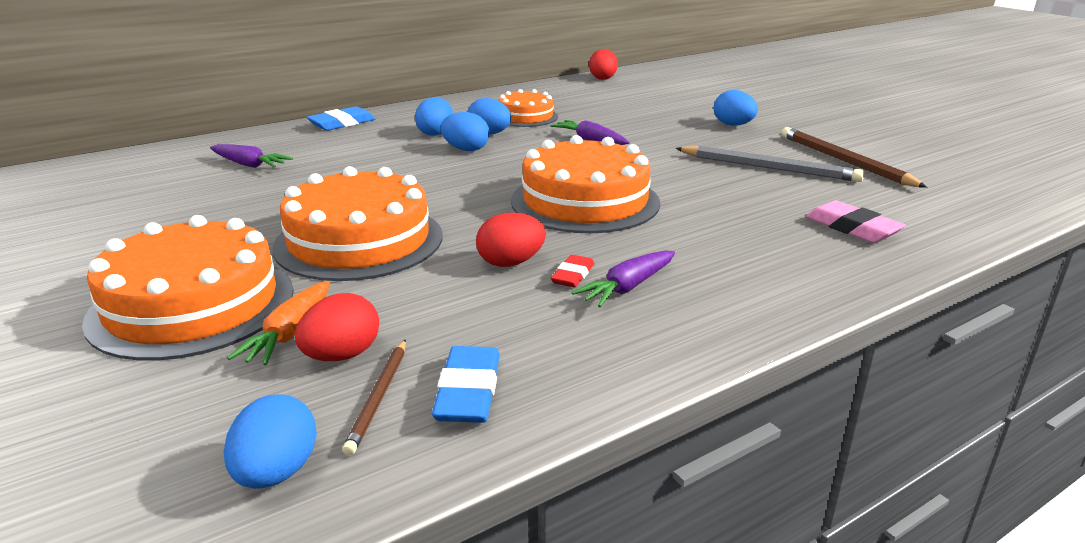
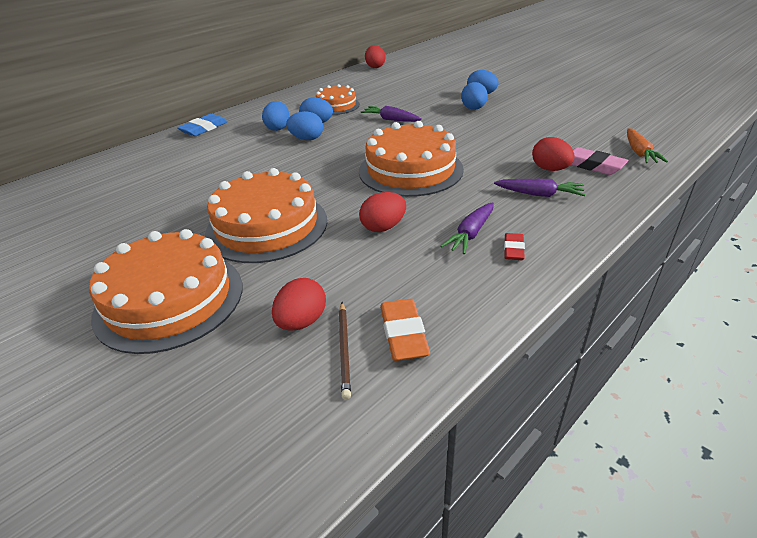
camera: 10 degrees left, 10 degrees up
purple carrot [210,144,293,168] -> purple carrot moved to [494,179,585,197]
blue egg [224,394,317,489] -> blue egg moved to [461,82,488,110]
orange carrot [227,281,330,366] -> orange carrot moved to [627,128,668,163]
blue eraser [432,346,500,423] -> orange eraser [380,299,430,361]
red eraser [551,255,594,288] -> red eraser moved to [504,233,525,260]
grey pencil [675,146,865,182] -> none
brown pencil [781,127,927,188] -> none
none -> red egg [532,137,574,171]

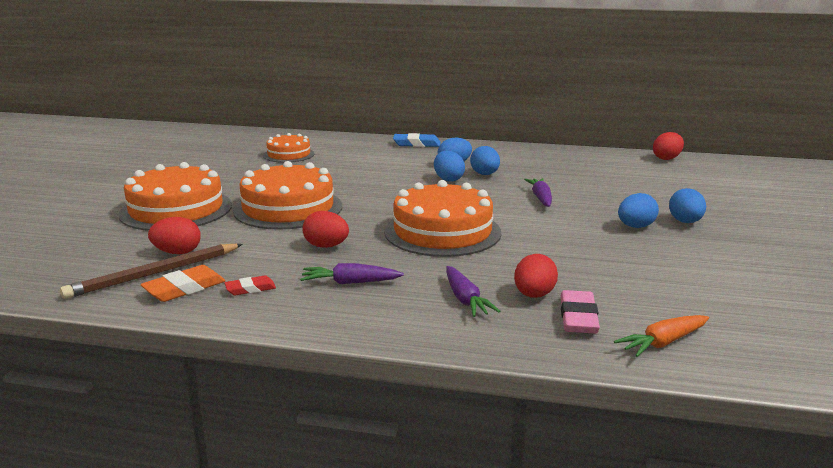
camera: 55 degrees right, 15 degrees down
orange cake [316,84,360,115] -> orange cake moved to [263,133,315,163]
brown pencil [339,302,351,400] -> brown pencil [60,244,243,299], size x1.77
red eraser [504,233,525,260] -> red eraser moved to [225,275,276,295]

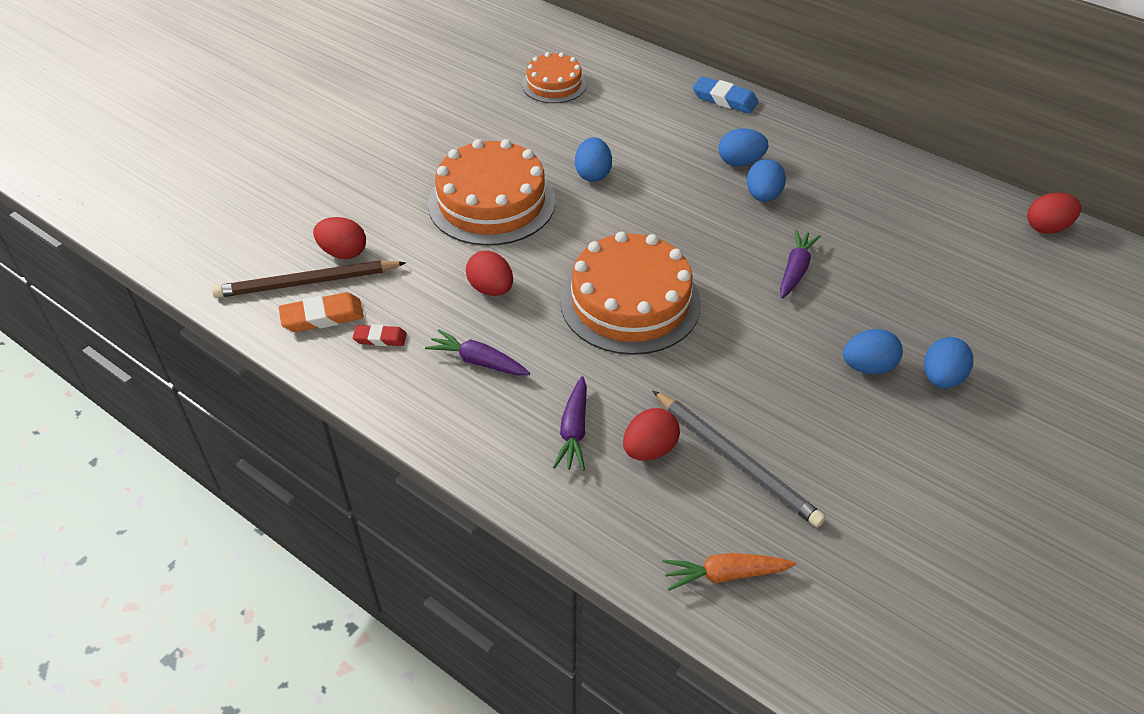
camera: 25 degrees right, 25 degrees up
orange cake [118,162,232,231] -> none
blue egg [434,151,465,182] -> blue egg moved to [575,137,612,182]
pink eraser [561,290,600,334] -> none
none -> grey pencil [653,391,826,527]

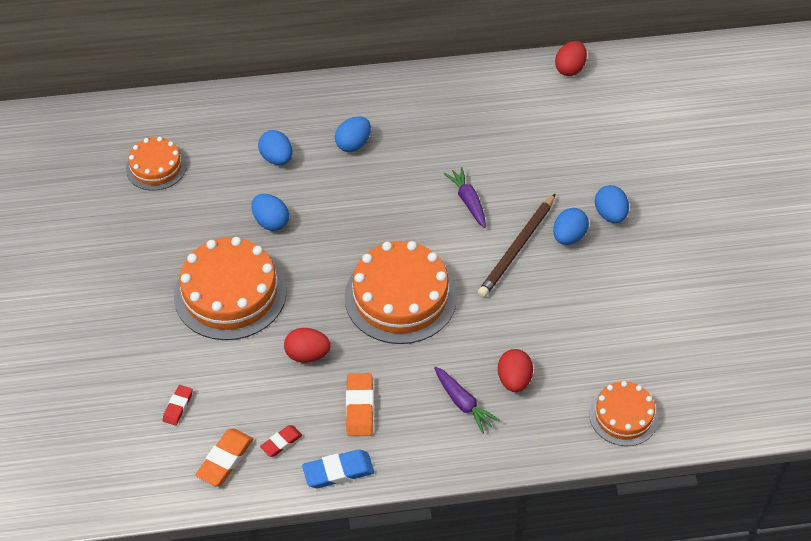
camera: 45 degrees left, 5 degrees up
brown pencil [212,260,406,298] -> brown pencil moved to [478,193,556,298]
red egg [313,217,366,259] -> red eraser [163,385,193,426]
purple carrot [425,329,530,375] -> orange eraser [346,373,373,436]
grey pencil [653,391,826,527] -> none
orange carrot [662,553,796,591] -> orange cake [589,381,658,446]
blue eraser [693,76,759,114] -> blue eraser moved to [302,449,374,488]
blue egg [747,159,786,202] -> blue egg moved to [258,130,292,165]

